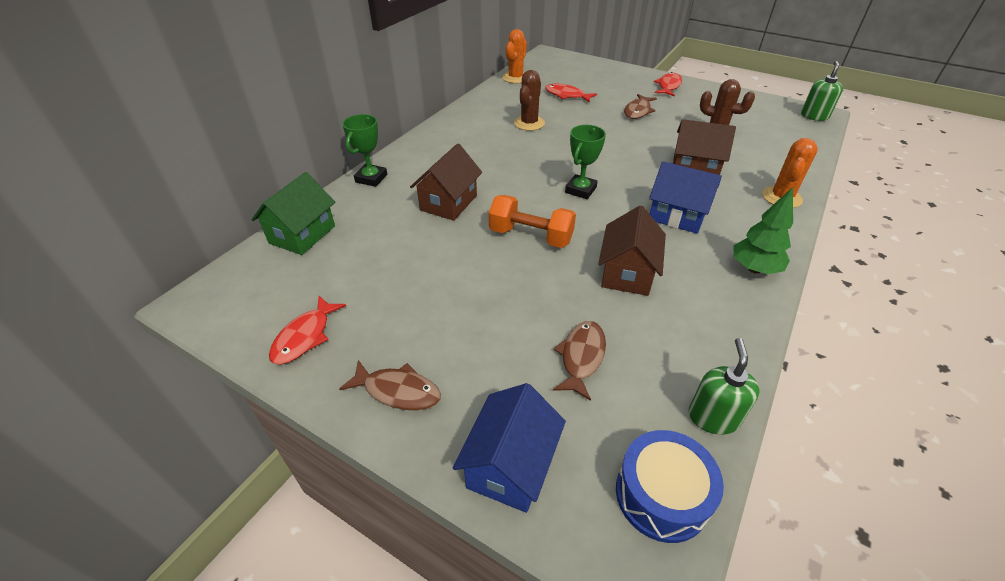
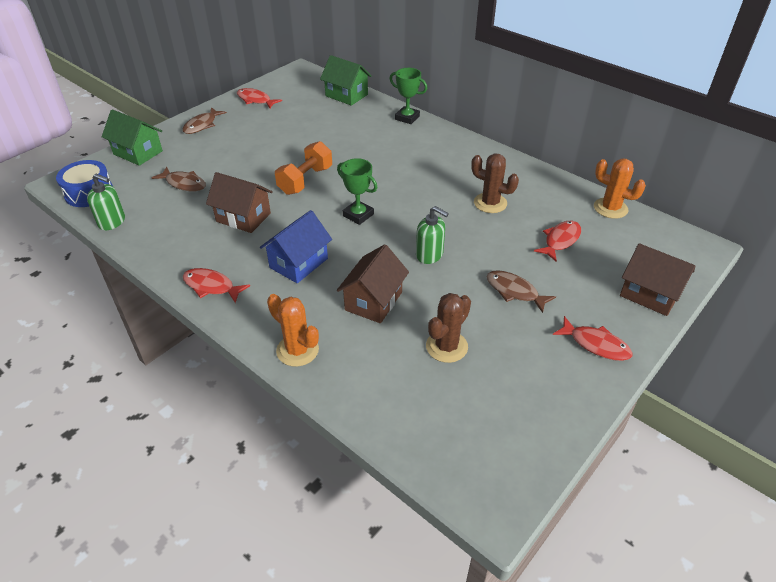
camera: 100 degrees right, 0 degrees up
brown house [410,144,482,221] -> brown house moved to [620,243,695,316]
blue house [453,383,566,513] -> green house [102,109,163,166]
green tree [733,187,793,274] -> red fish [183,268,250,303]
green soap dispenser [801,61,843,121] -> green soap dispenser moved to [416,206,449,264]

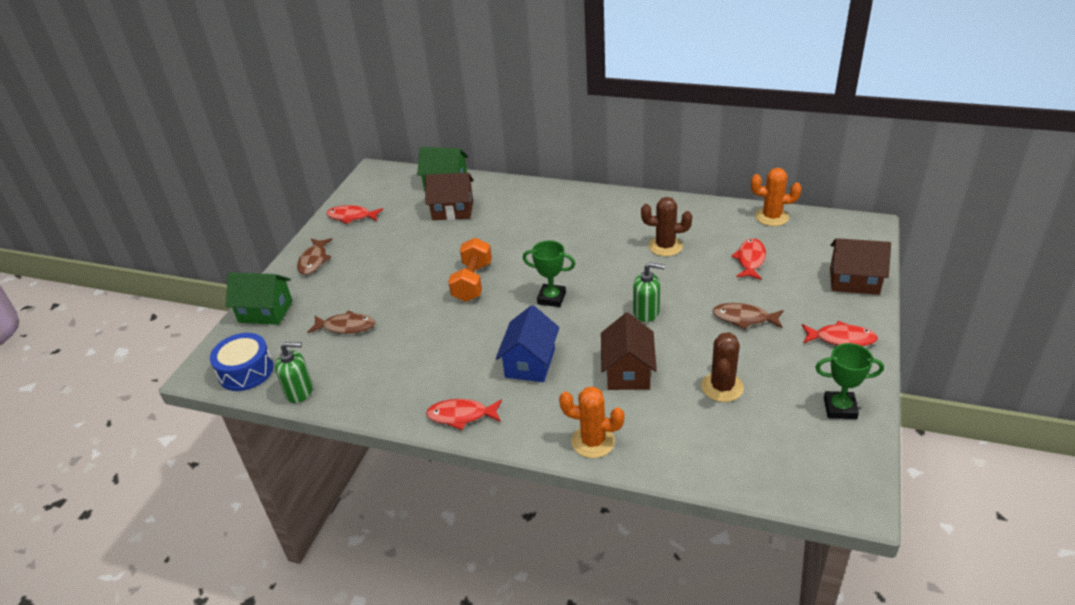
camera: 20 degrees left, 5 degrees down
brown house [206,172,273,233] -> brown house moved to [425,173,474,220]
green trophy [390,68,427,124] -> green trophy moved to [815,343,884,419]

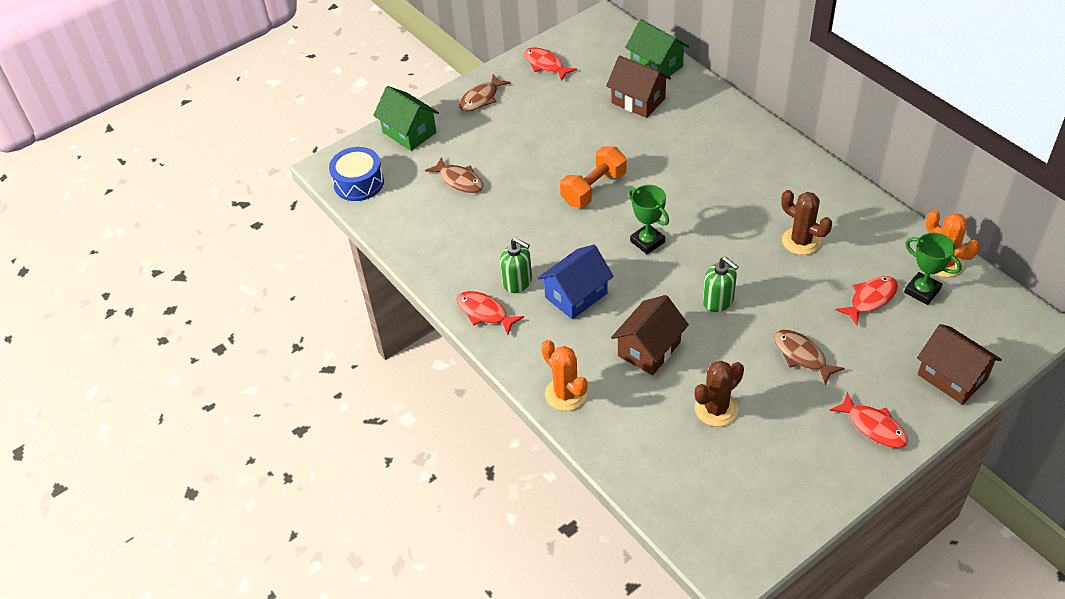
camera: 35 degrees right, 10 degrees up
green soap dispenser [275,342,313,403] -> green soap dispenser moved to [500,238,532,293]
green trophy [815,343,884,419] -> green trophy moved to [904,233,962,305]

